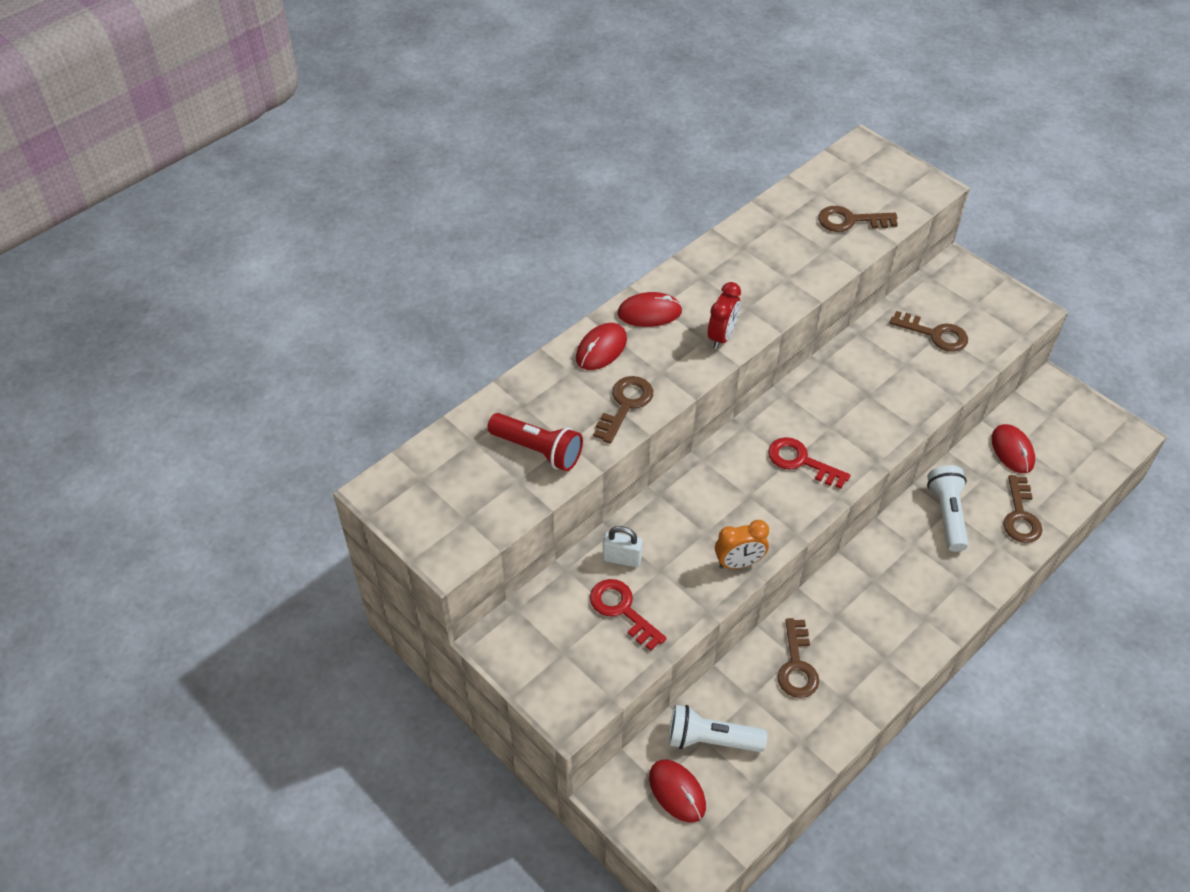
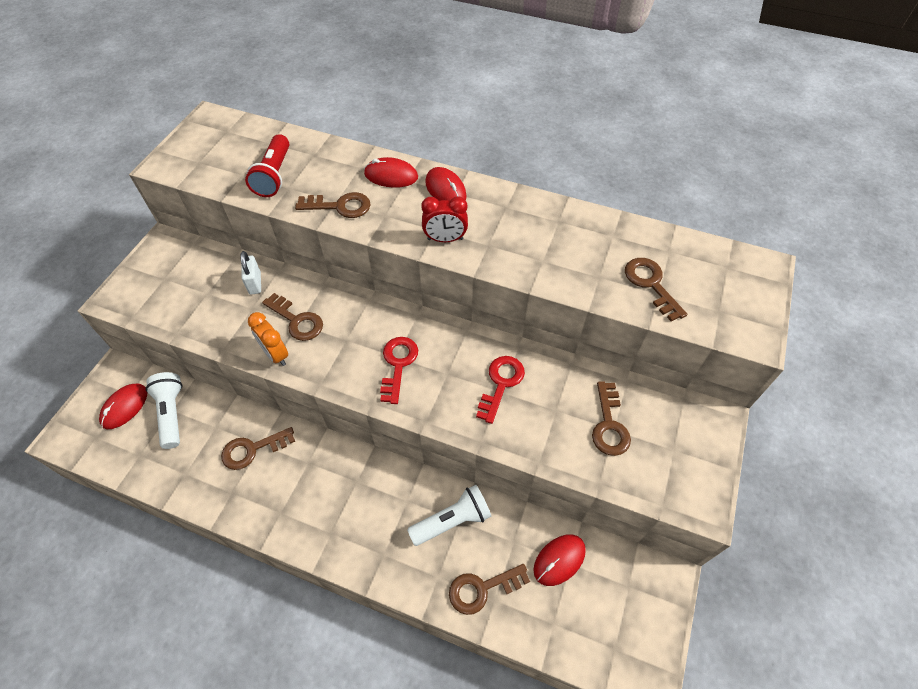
camera: 65 degrees right, 5 degrees up
red key [590,579,666,651] -> red key moved to [476,356,525,424]
none -> brown key [262,293,323,341]

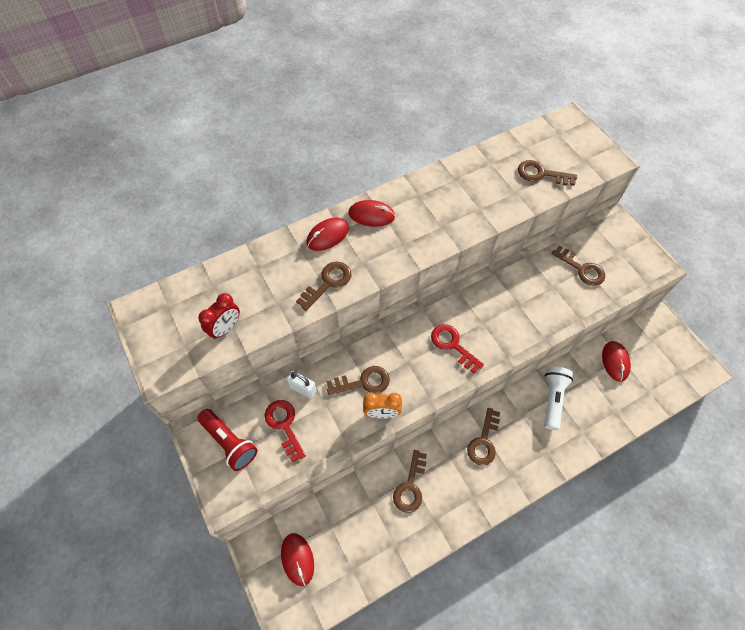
camera: 50 degrees left, 5 degrees up
white flashlight [145,372,183,449] -> none
red flashlight [245,134,290,197] -> red flashlight moved to [197,409,257,471]
red clock [421,196,468,242] -> red clock moved to [198,293,240,339]
brown key [449,564,530,615] -> brown key moved to [467,408,500,466]
red key [476,356,525,424] -> red key moved to [265,400,306,462]

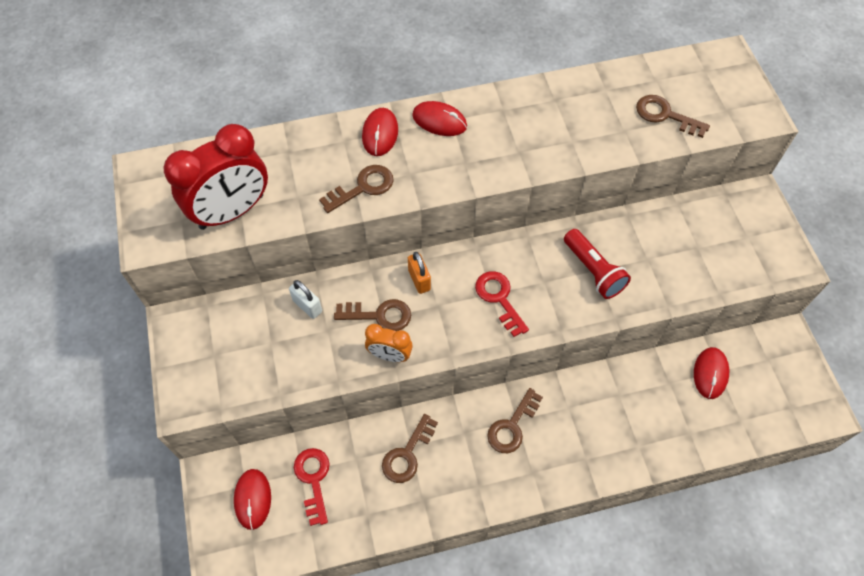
camera: 15 degrees right, 0 degrees up
red flashlight [197,409,257,471] -> red flashlight moved to [564,229,631,299]
red clock [198,293,240,339] -> red clock [164,124,268,230], size x1.93
red key [265,400,306,462] -> red key moved to [294,448,330,526]
red mouse [306,218,349,251] -> red mouse turned 60 degrees counterclockwise [362,108,398,156]
white flashlight [544,367,573,430] -> none
brown key [552,246,605,286] -> none
none -> orange padlock [408,252,431,294]

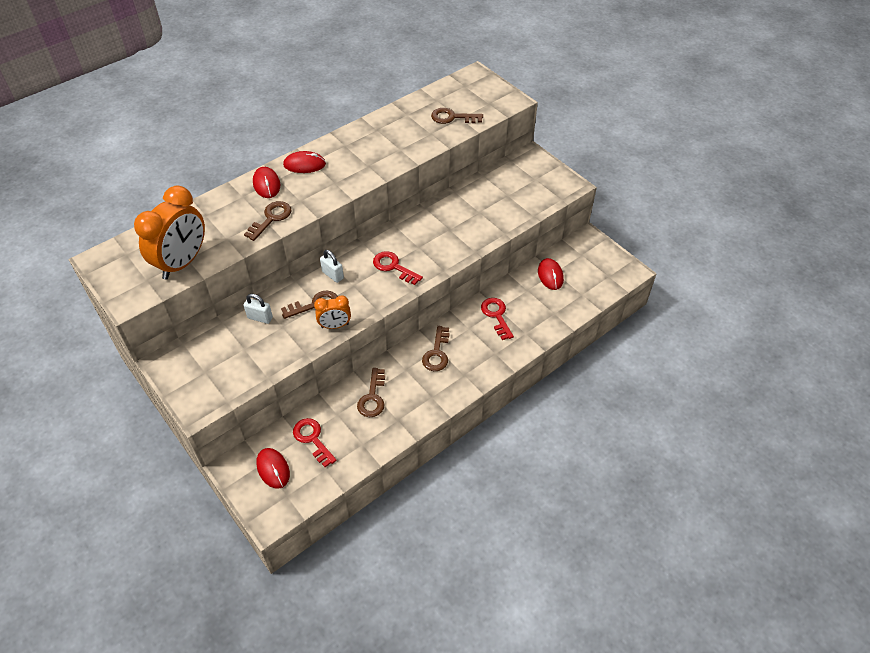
camera: 25 degrees left, 10 degrees down
red clock [164,124,268,230] -> orange clock [134,186,205,280]
orange padlock [408,252,431,294] -> white padlock [320,250,344,283]
red flashlight [564,229,631,299] -> none
none -> red key [481,298,514,340]

